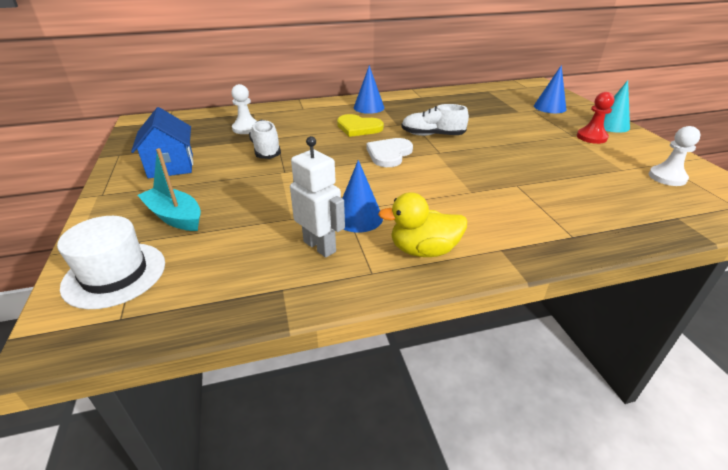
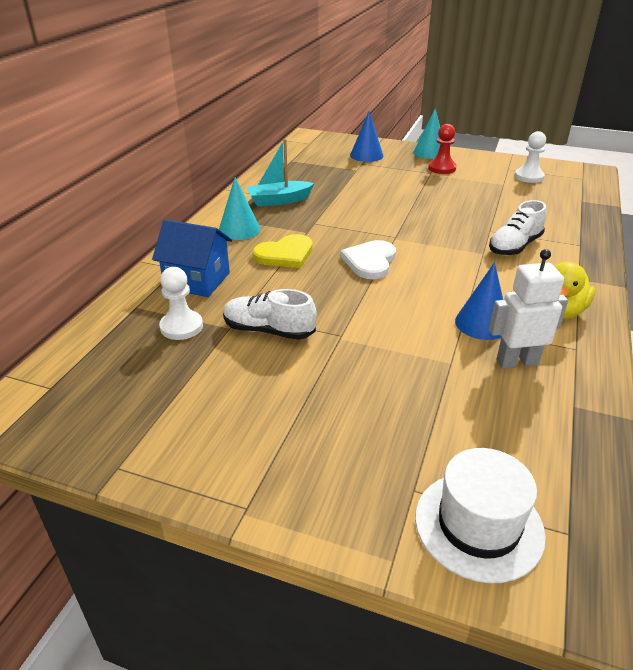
camera: 55 degrees left, 0 degrees up
blue house [131,107,193,178] -> blue house moved to [152,219,232,297]
turquoise boat [137,148,201,231] -> turquoise boat moved to [246,139,314,207]
blue cone [354,65,384,114] -> turquoise cone [219,177,261,240]
white heart [366,138,413,167] -> white heart turned 45 degrees clockwise [341,240,396,279]
white shoe [401,104,469,136] -> white shoe moved to [489,200,546,255]

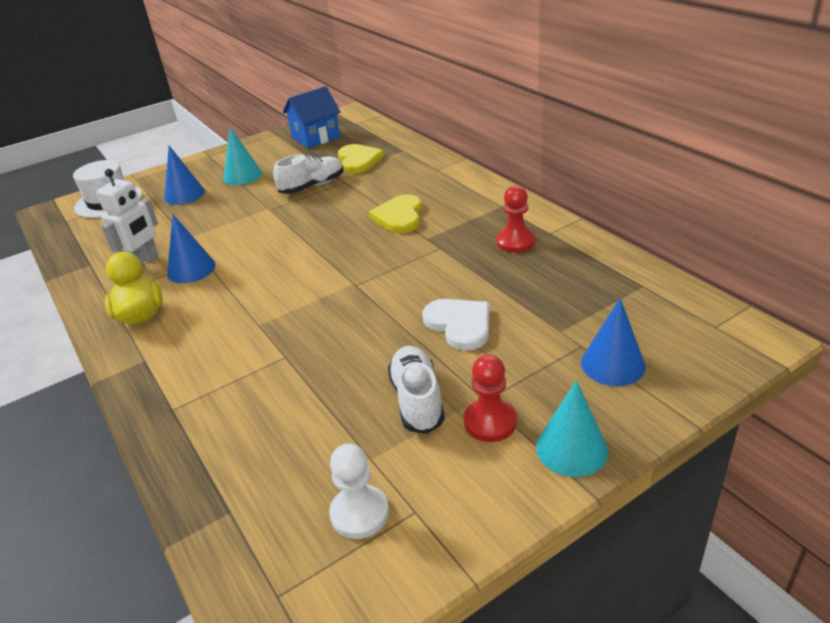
camera: 130 degrees right, 0 degrees up
blue house [152,219,232,297] -> blue house moved to [283,86,341,148]
white pawn [159,267,203,340] -> yellow heart [338,144,384,174]
turquoise cone [219,177,261,240] -> turquoise cone moved to [223,127,262,185]
turquoise boat [246,139,314,207] -> red pawn [496,185,535,253]
white heart [341,240,396,279] -> white heart moved to [422,299,489,351]
white shoe [489,200,546,255] -> white shoe moved to [388,346,445,434]
none -> blue cone [164,146,205,205]

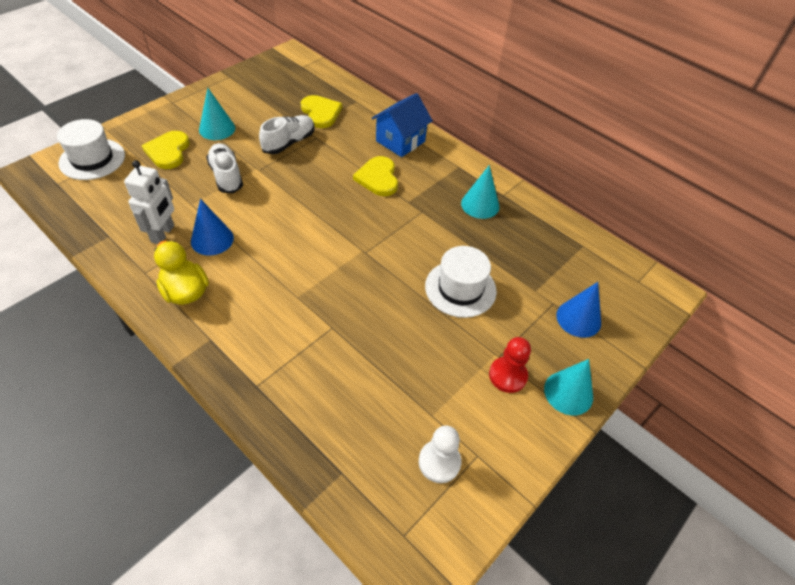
camera: 20 degrees left, 15 degrees up
blue cone [164,146,205,205] -> yellow heart [142,131,190,169]
blue house [283,86,341,148] -> blue house moved to [372,93,433,157]
white shoe [388,346,445,434] -> white shoe moved to [206,143,243,193]
white heart [422,299,489,351] -> white hat [425,246,497,318]
red pawn [496,185,535,253] -> turquoise cone [461,165,500,219]

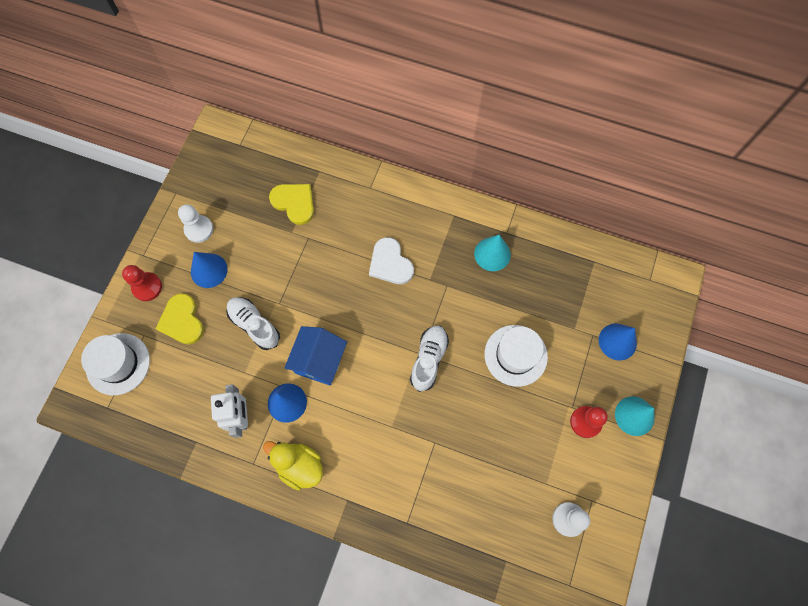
camera: 20 degrees left, 20 degrees up
turquoise cone [199,88,235,140] -> blue cone [191,252,228,288]
white shoe [259,115,315,154] -> white shoe moved to [410,326,449,392]
yellow heart [353,156,398,196] -> white heart [369,237,414,284]
blue house [372,93,433,157] -> blue house moved to [285,326,347,385]
none -> red pawn [122,265,162,301]
none -> white pawn [178,204,213,243]

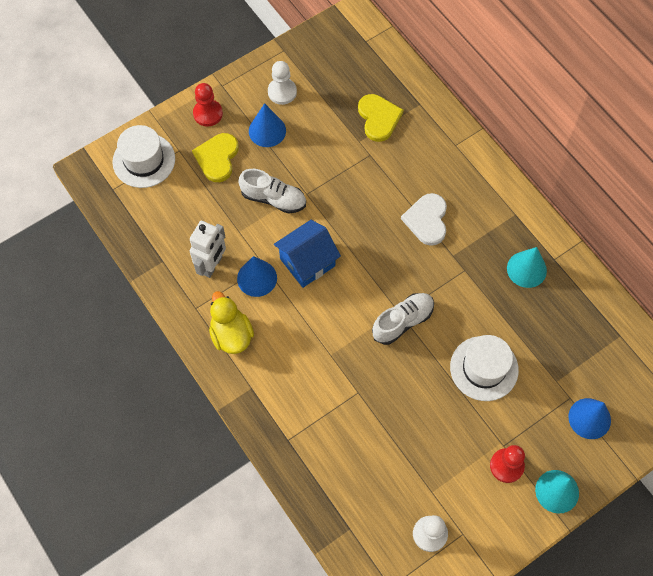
camera: 35 degrees right, 5 degrees down
white shoe [226,297,280,350] -> white shoe turned 120 degrees clockwise [239,169,306,214]

